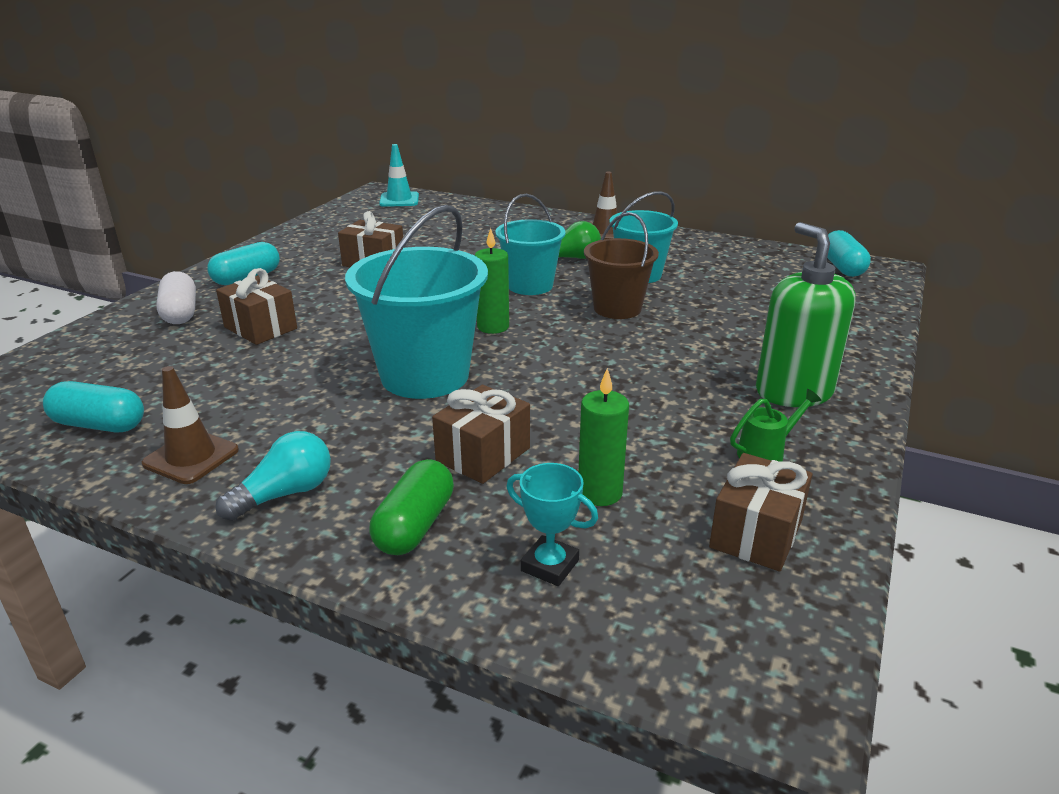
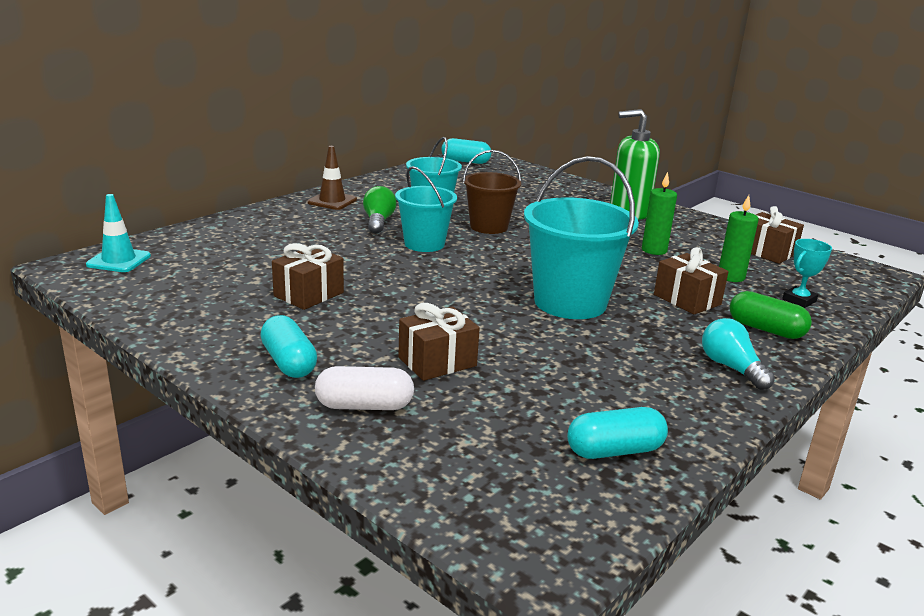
camera: 75 degrees left, 5 degrees down
turquoise capsule [43,381,144,432] -> turquoise capsule turned 45 degrees clockwise [567,407,668,459]
brown traffic cone [142,366,239,484] -> none
green candle [474,228,509,334] -> green candle moved to [642,172,677,255]
green watering can [730,389,822,462] -> none

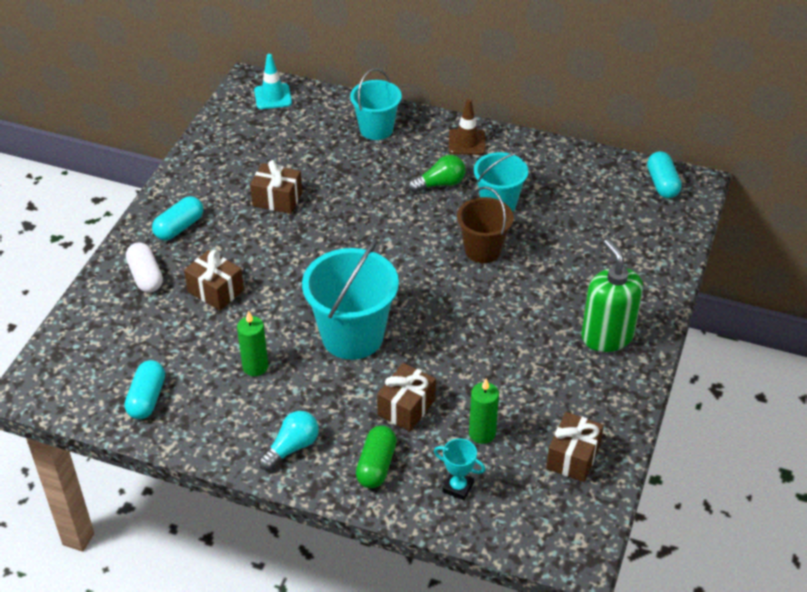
camera: 70 degrees right, 20 degrees up
turquoise bucket [395,166,457,252] -> turquoise bucket moved to [350,68,402,140]
turquoise capsule [567,407,668,459] -> turquoise capsule turned 45 degrees clockwise [125,360,165,420]
green candle [642,172,677,255] -> green candle moved to [237,311,268,376]

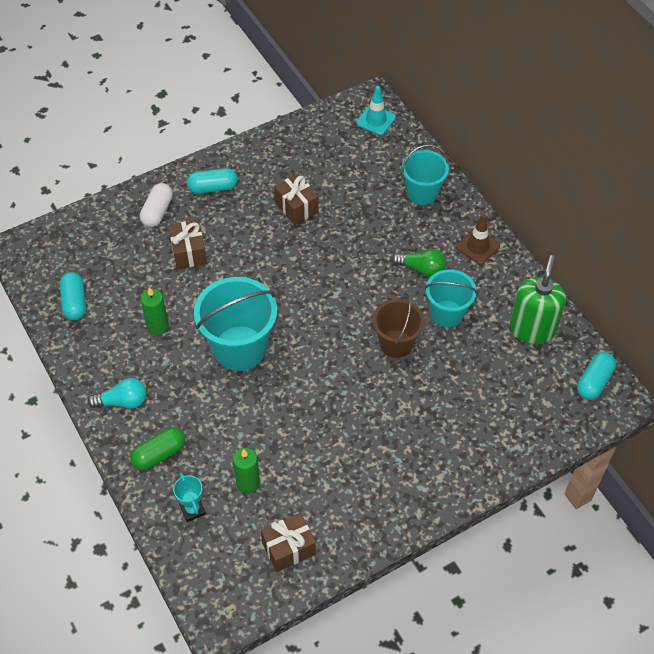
camera: 40 degrees right, 10 degrees up
turquoise capsule [125,360,165,420] -> turquoise capsule turned 60 degrees counterclockwise [60,272,86,321]
brown gift [377,363,436,432] -> none
green soap dispenser [581,239,643,352] -> green soap dispenser moved to [510,255,566,344]

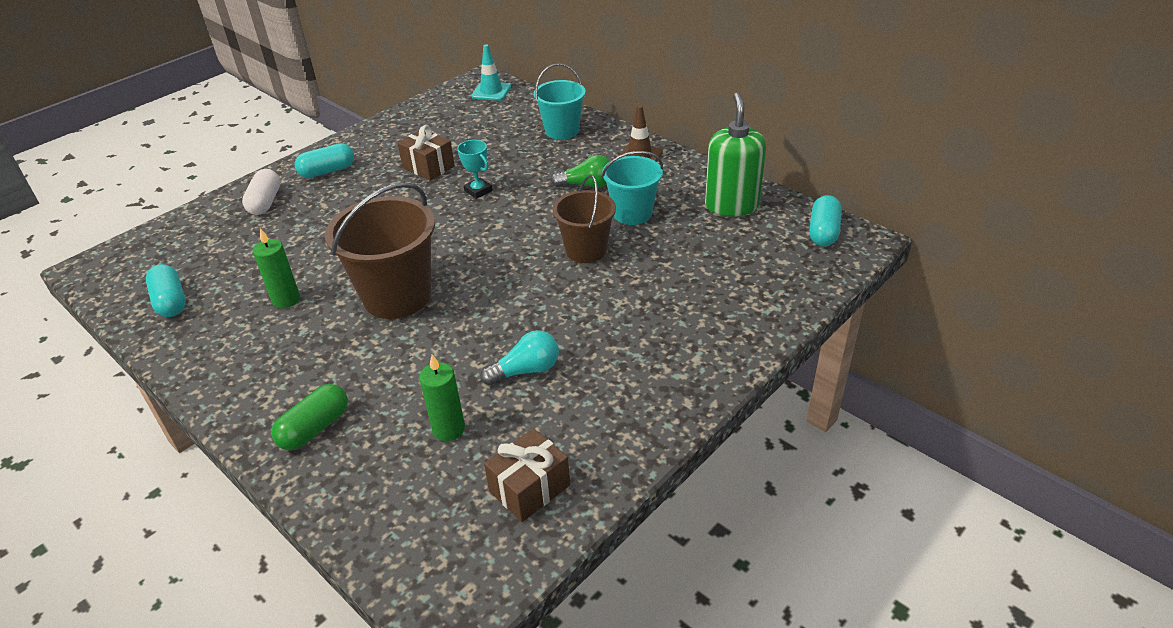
camera: 15 degrees left, 15 degrees down
turquoise light bulb [88,378,146,409] -> turquoise light bulb moved to [480,330,559,385]
brown gift [168,220,207,269] -> none
turquoise trophy [173,473,206,522] -> turquoise trophy moved to [457,140,493,199]
turquoise bucket [194,277,277,371] -> brown bucket [325,182,435,319]

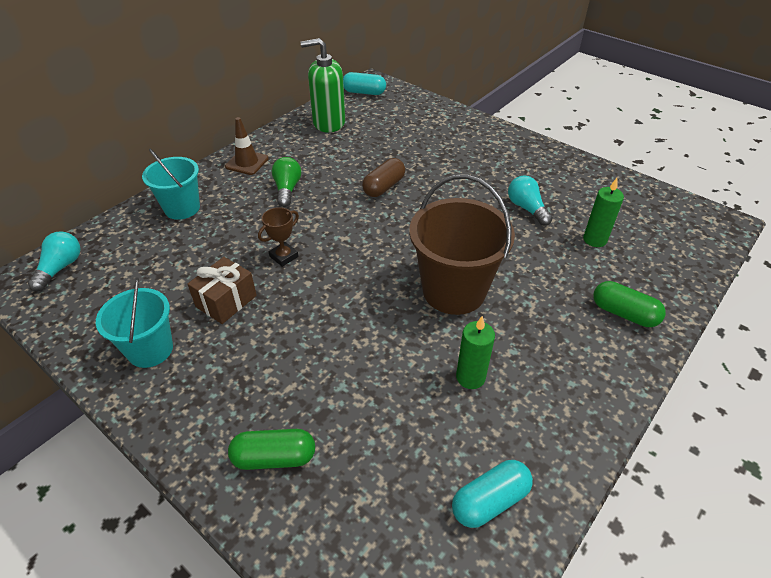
camera: 95 degrees left, 5 degrees up
white capsule [242,169,280,215] -> green capsule [228,429,315,470]
turquoise capsule [295,143,354,178] -> none
turquoise trophy [457,140,493,199] -> brown trophy [258,207,299,267]
turquoise traffic cone [471,44,511,101] -> turquoise light bulb [28,232,80,291]
brown gift [484,428,570,522] -> none
brown bucket [552,175,616,263] -> brown capsule [362,158,405,197]
turquoise bucket [602,151,663,225] -> turquoise bucket moved to [96,277,173,368]

